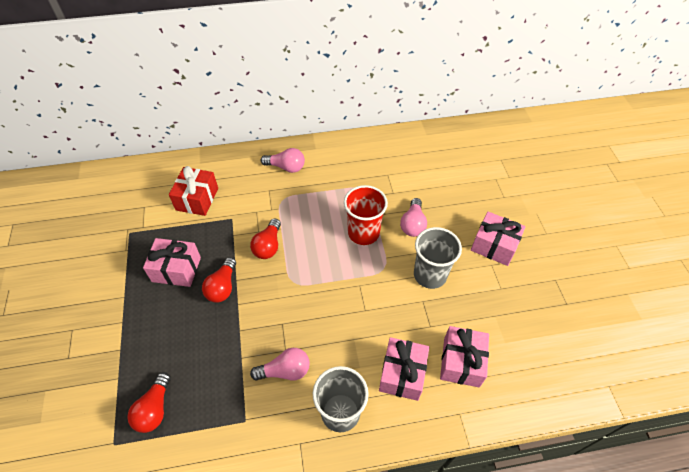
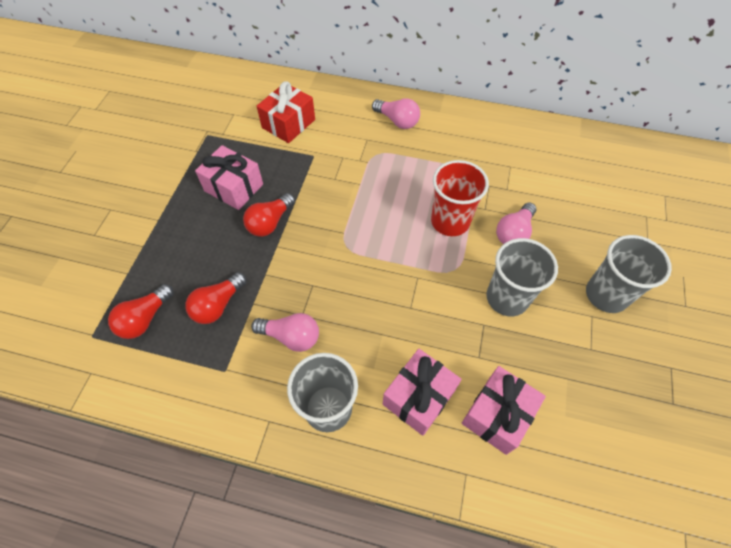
camera: 25 degrees right, 5 degrees up
red light bulb [250,219,281,259] -> red light bulb moved to [185,272,247,324]
pink gift [471,212,526,266] -> grey cup [586,235,672,313]

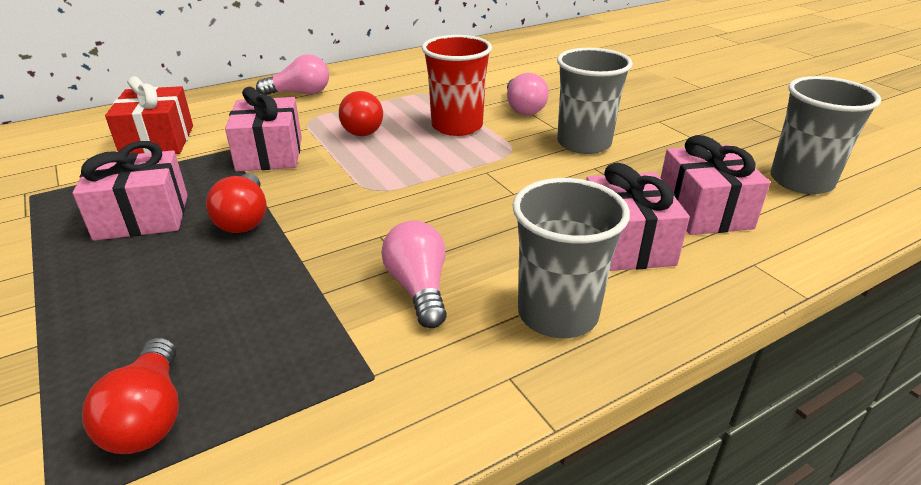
camera: 45 degrees left, 25 degrees down
red light bulb [185,272,247,324] -> red light bulb moved to [339,91,383,136]
pink light bulb [251,313,319,352] -> pink light bulb turned 75 degrees counterclockwise [381,220,447,328]
grey cup [586,235,672,313] -> grey cup moved to [770,76,881,194]
none -> pink gift [225,87,302,171]

